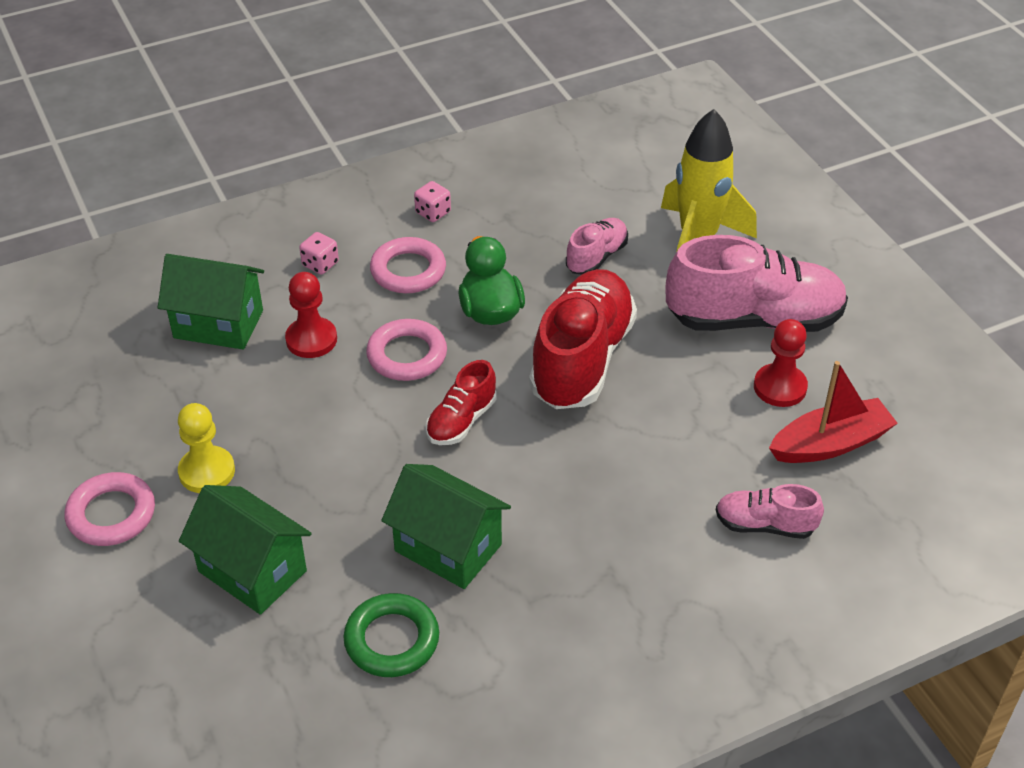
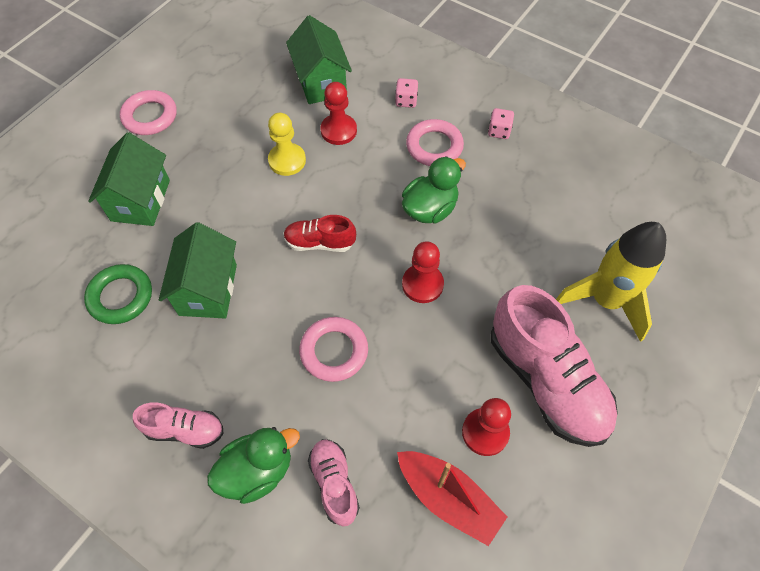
camera: 60 degrees right, 15 degrees up
yellow pawn [178,403,235,493] -> yellow pawn moved to [268,113,306,176]
pink ring [366,319,447,381] -> pink ring moved to [299,317,368,382]
red shoe [529,269,637,409] -> red pawn [402,241,444,303]
pink shoe [566,218,628,275] -> pink shoe moved to [133,402,223,449]
none -> green duck [207,427,300,504]

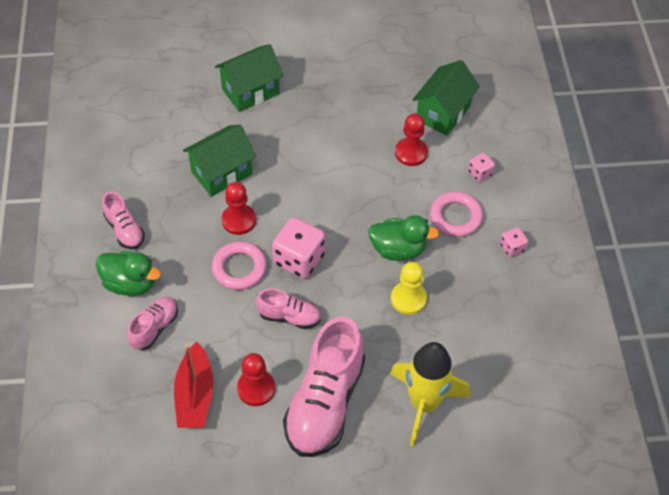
camera: 50 degrees right, 5 degrees down
green ring [84,264,152,324] -> none
pink ring [120,90,177,135] -> none
yellow pawn [268,113,306,176] -> yellow pawn moved to [391,262,427,315]
red shoe [284,215,356,252] -> none
red pawn [402,241,444,303] -> red pawn moved to [222,182,256,235]
none -> pink shoe [256,289,321,329]
none -> pink dice [272,217,325,279]

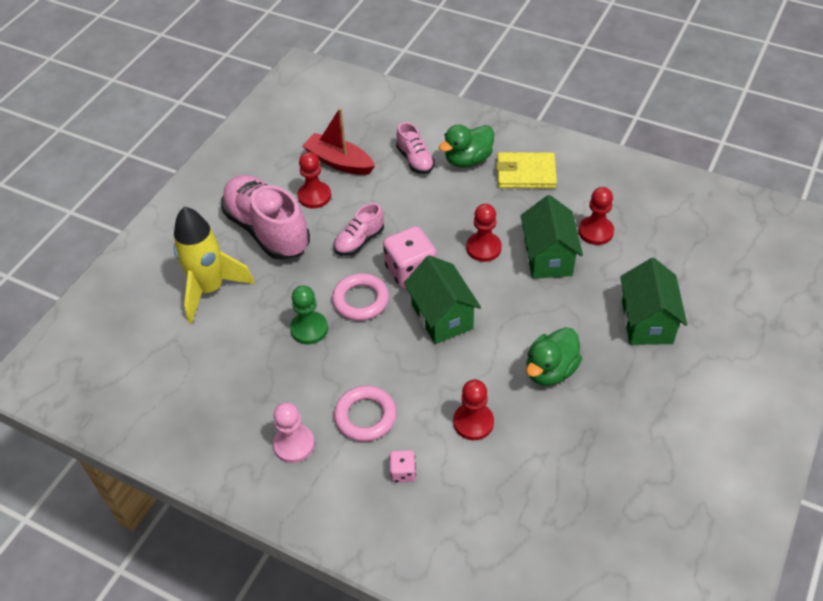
camera: 125 degrees right, 5 degrees down
pink shoe [102,192,145,249] -> yellow wallet [496,152,557,188]
pink ring [212,241,267,290] -> pink ring moved to [332,273,389,321]
green duck [368,215,440,261] -> green duck moved to [526,327,582,386]
yellow pawn [391,262,427,315] -> green pawn [290,285,328,345]
green house [412,60,480,136] -> green house moved to [404,255,481,344]
pink dice [500,227,528,257] -> pink pawn [273,402,315,463]
none -> red pawn [578,187,614,245]

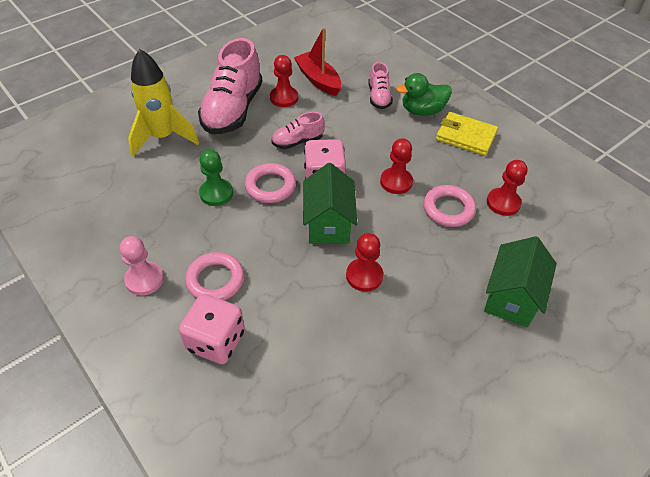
camera: 20 degrees right, 0 degrees up
pink shoe [221,175,310,260] -> pink shoe turned 150 degrees counterclockwise [198,38,263,134]
pink dice [389,450,416,483] -> pink dice [179,294,245,364], size x1.97
red pawn [453,380,494,440] -> red pawn moved to [346,233,383,292]
green house [521,195,583,279] -> pink ring [423,185,476,227]
green duck [526,327,582,386] -> none

